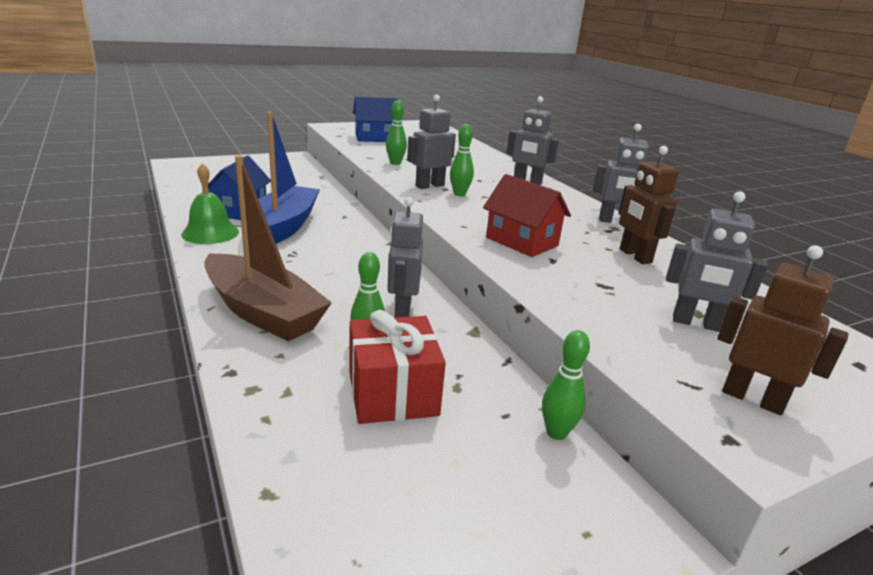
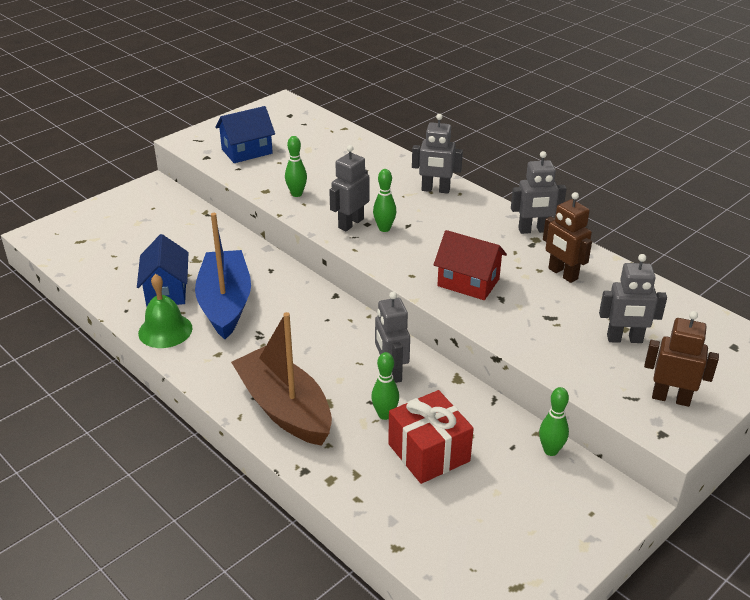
camera: 15 degrees left, 10 degrees up
brown boat [204,155,332,341] -> brown boat turned 150 degrees counterclockwise [231,312,332,446]

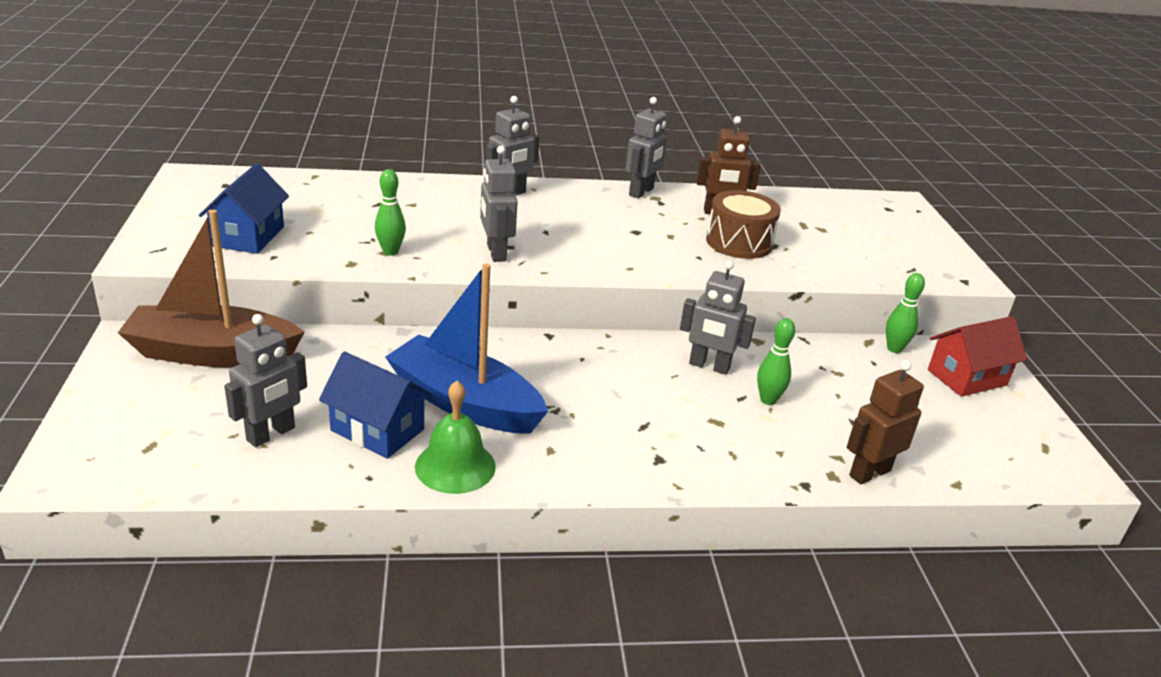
camera: 55 degrees left, 5 degrees down
brown boat [231,312,332,446] -> brown boat moved to [118,210,305,367]
green bowling pin [373,169,396,232] -> none
red gift [388,390,474,484] -> none
red house [434,230,507,300] -> red house moved to [928,316,1027,397]
grey robot [599,254,667,343] -> grey robot moved to [224,314,307,447]
brown robot [644,311,719,407] -> brown robot moved to [847,360,924,484]
none -> brown drum [706,190,781,259]

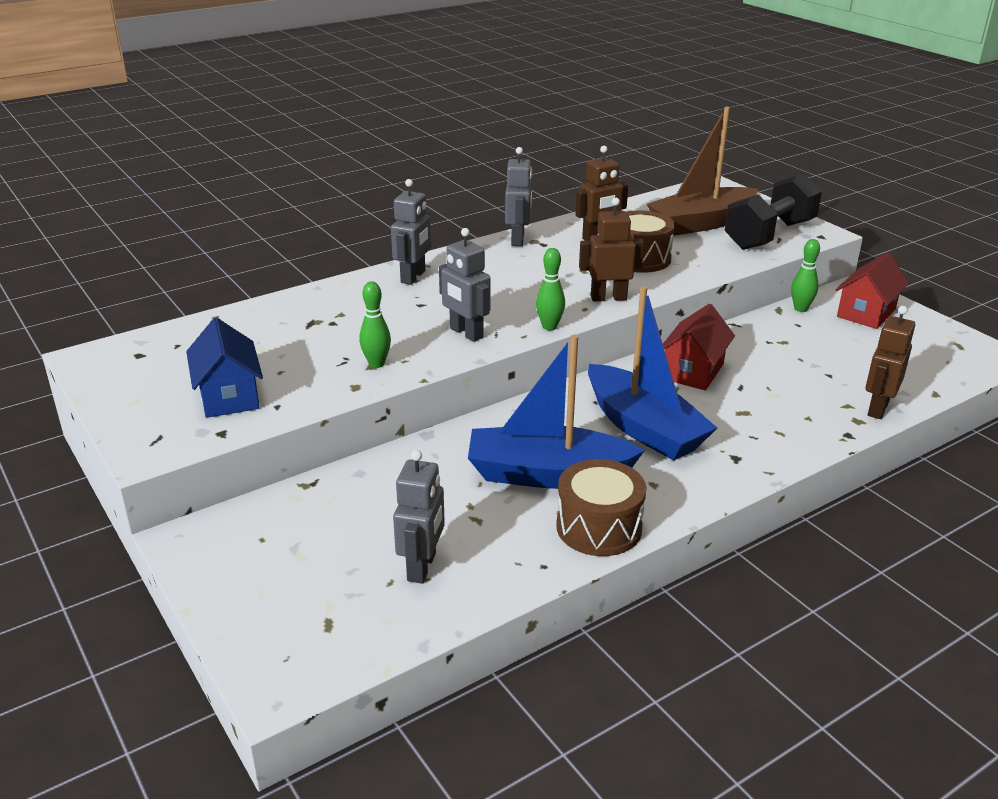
camera: 25 degrees left, 0 degrees up
brown boat [118,210,305,367] -> brown boat moved to [647,107,758,236]
blue house [319,352,433,459] -> none
green bell [415,381,496,494] -> brown drum [556,459,646,556]
grey robot [680,260,756,375] -> red house [663,304,735,390]
green bowling pin [757,318,795,405] -> green bowling pin moved to [536,248,565,330]
none -> brown robot [579,198,644,302]
none -> blue boat [588,286,717,461]
none -> black dumbbell [724,173,822,250]

